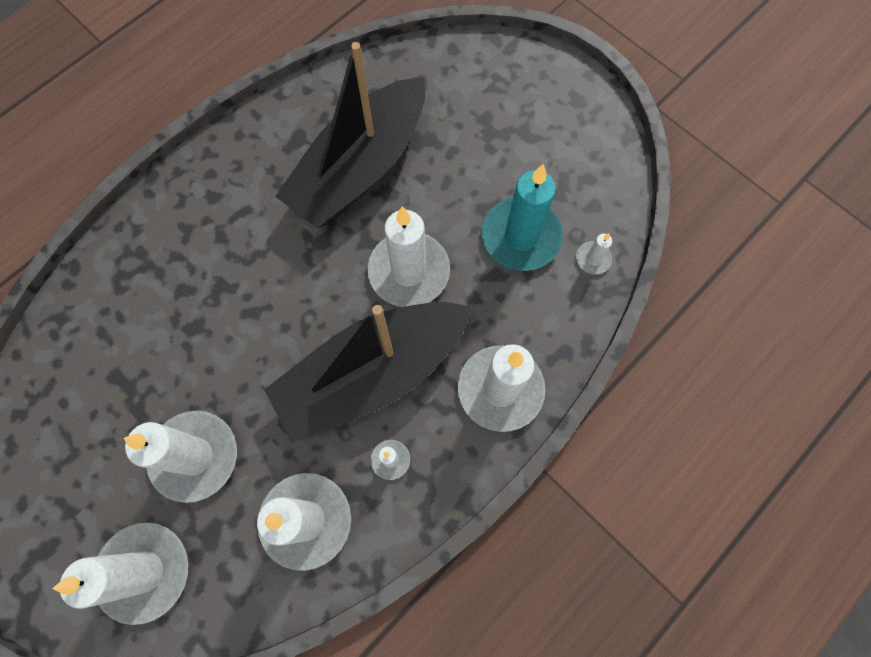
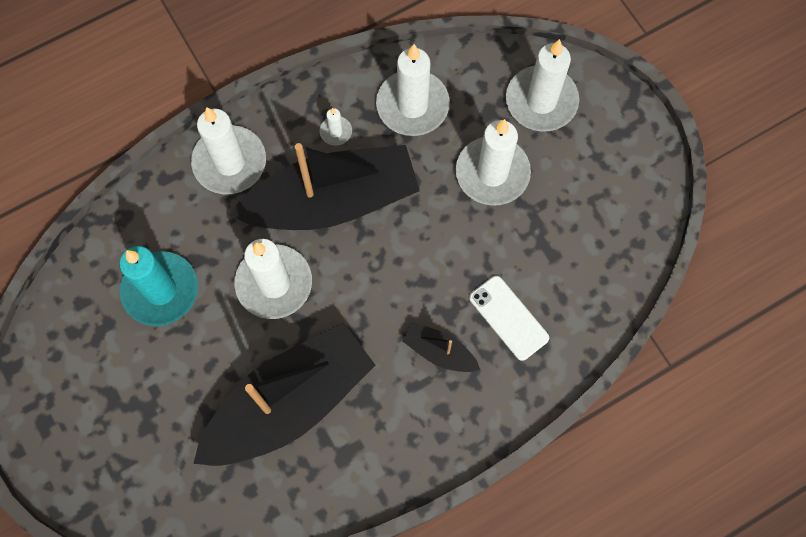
camera: 165 degrees left, 0 degrees up
white candle [576,233,612,274] -> none
none -> black boat [402,322,480,372]
none -> white phone [469,276,549,361]

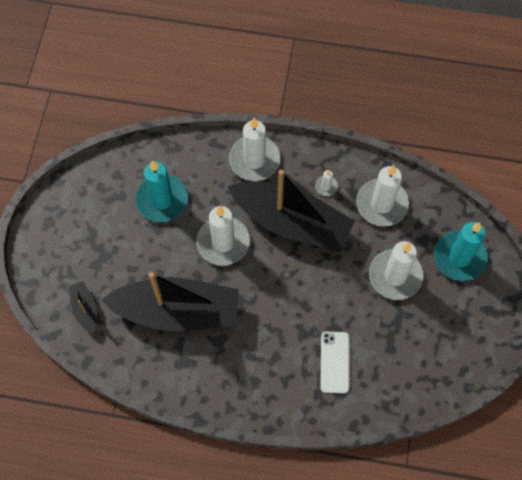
camera: 40 degrees right, 5 degrees down
black boat [402,322,480,372] -> black boat moved to [68,281,97,334]
white candle [506,39,579,132] -> turquoise candle [434,222,488,281]

